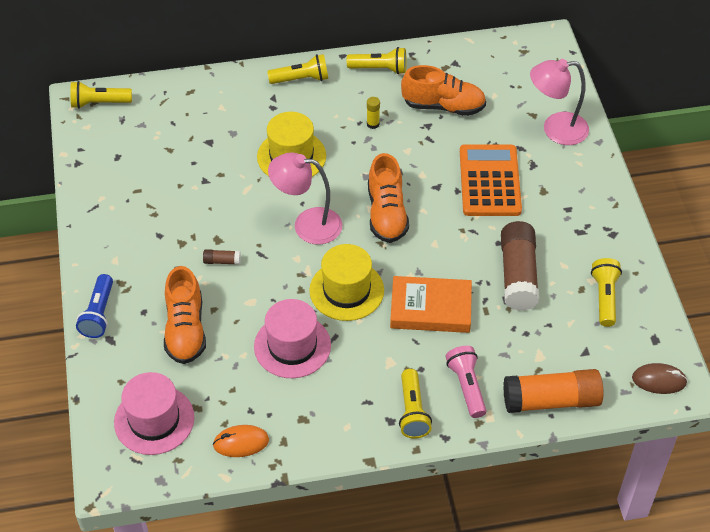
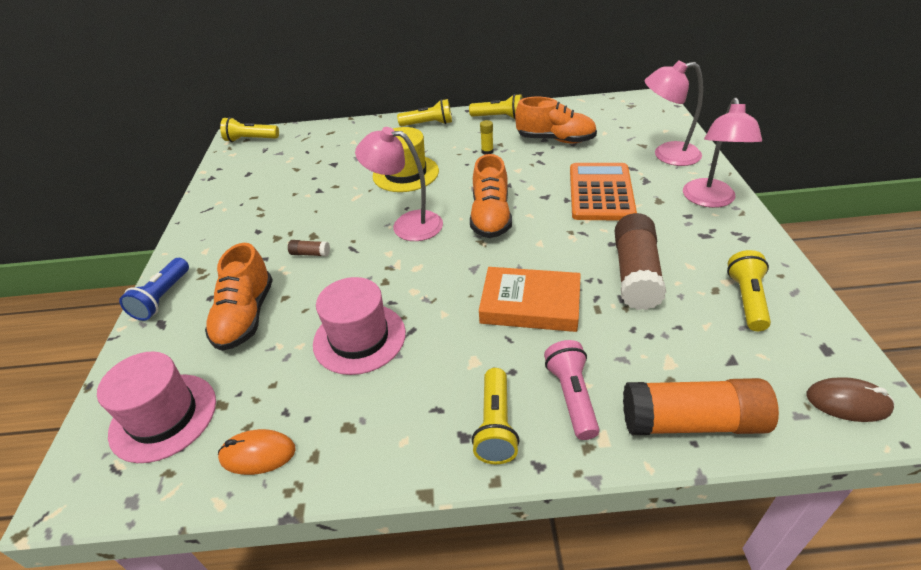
camera: 10 degrees right, 10 degrees down
yellow hat [309,244,384,321] -> none
none -> pink lamp [683,98,762,208]

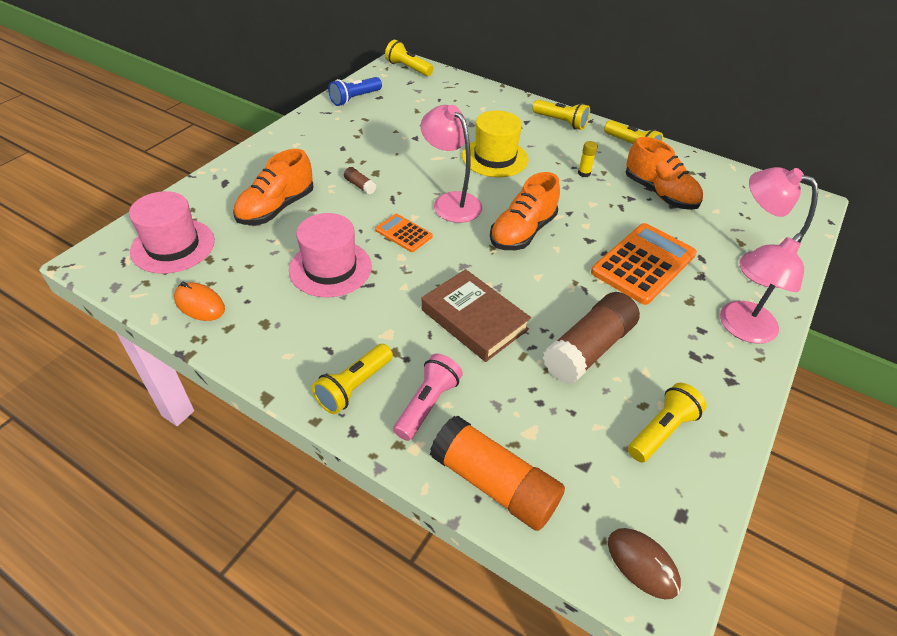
camera: 30 degrees right, 5 degrees up
blue flashlight [119,258,189,321] -> blue flashlight moved to [328,77,382,106]
orange book [479,267,581,332] -> brown book [421,269,531,362]
none -> orange calculator [375,214,433,252]

